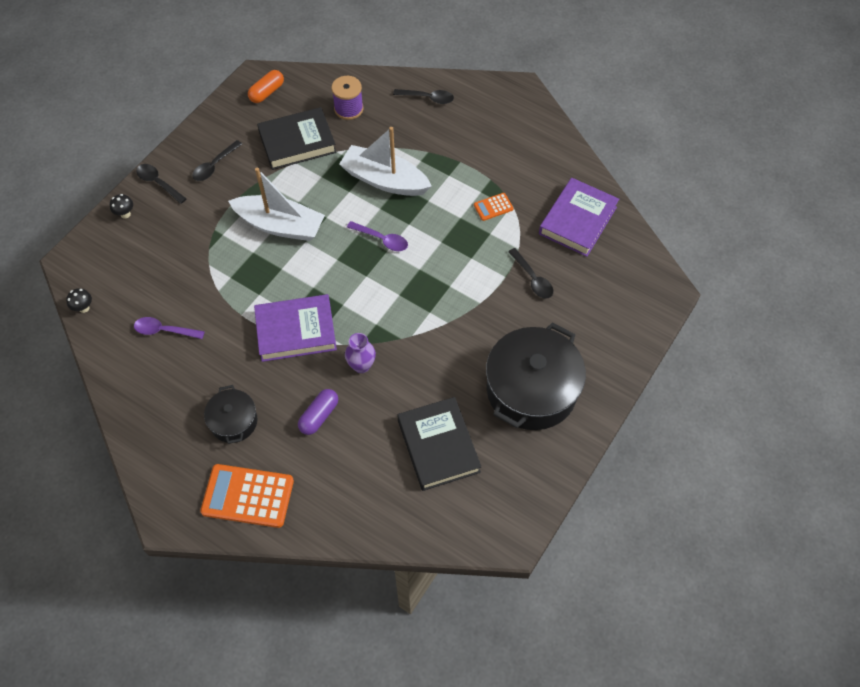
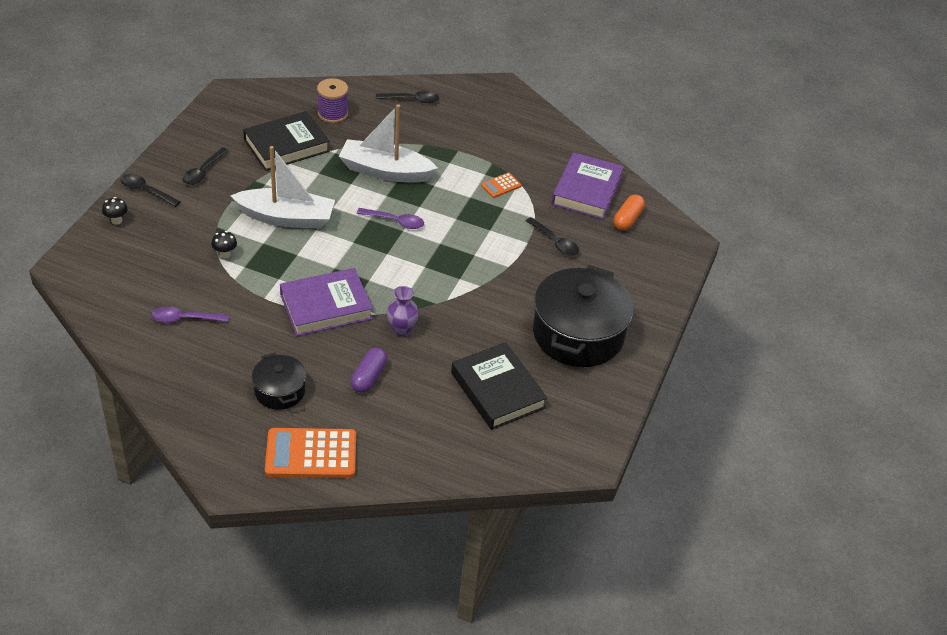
camera: 15 degrees left, 15 degrees down
black mushroom [66,288,92,313] -> black mushroom moved to [211,231,237,258]
orange capsule [248,70,284,103] -> orange capsule moved to [614,194,645,231]

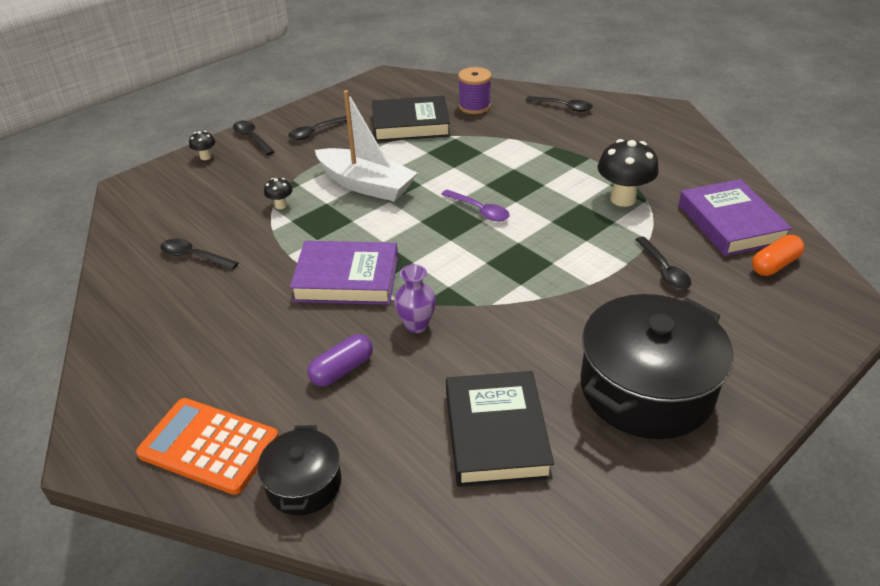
camera: 30 degrees right, 5 degrees down
purple spoon [152,306,229,323] -> black spoon [160,239,238,270]
black pot [252,353,306,410] -> black pot moved to [257,425,341,515]
white boat [339,104,438,183] -> none
orange calculator [481,172,521,198] -> black mushroom [597,139,659,207]
purple book [552,152,624,220] -> purple book turned 60 degrees counterclockwise [678,179,792,256]

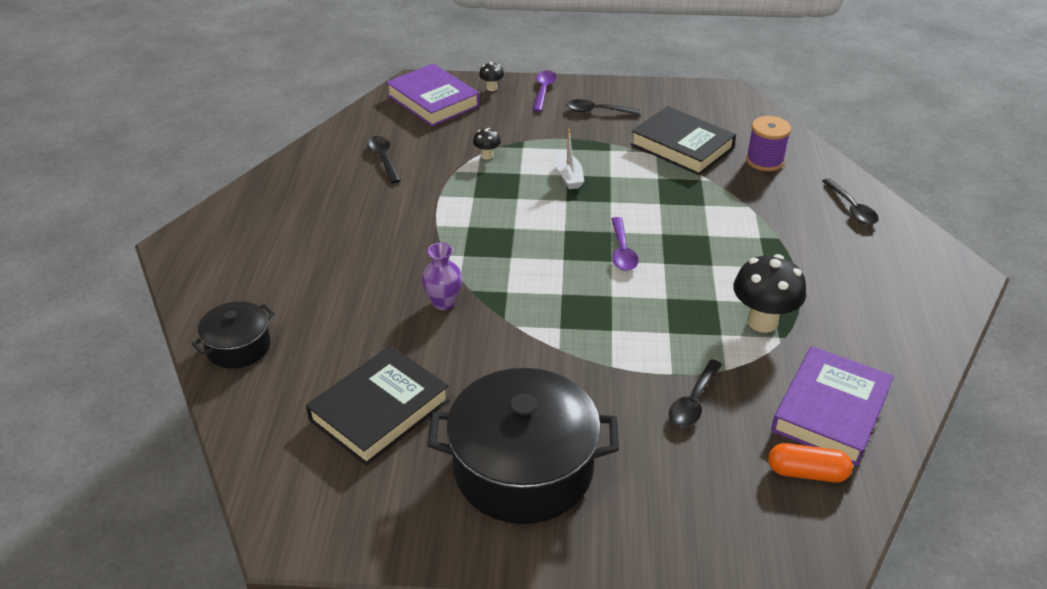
camera: 45 degrees right, 0 degrees up
orange calculator [136,398,279,495] -> none
black spoon [233,121,274,155] -> purple spoon [533,70,557,112]
purple book [290,241,398,305] -> purple book moved to [386,64,480,127]
purple capsule [307,334,373,387] -> none
white boat [315,90,417,202] -> white boat [556,129,584,189], size x0.49

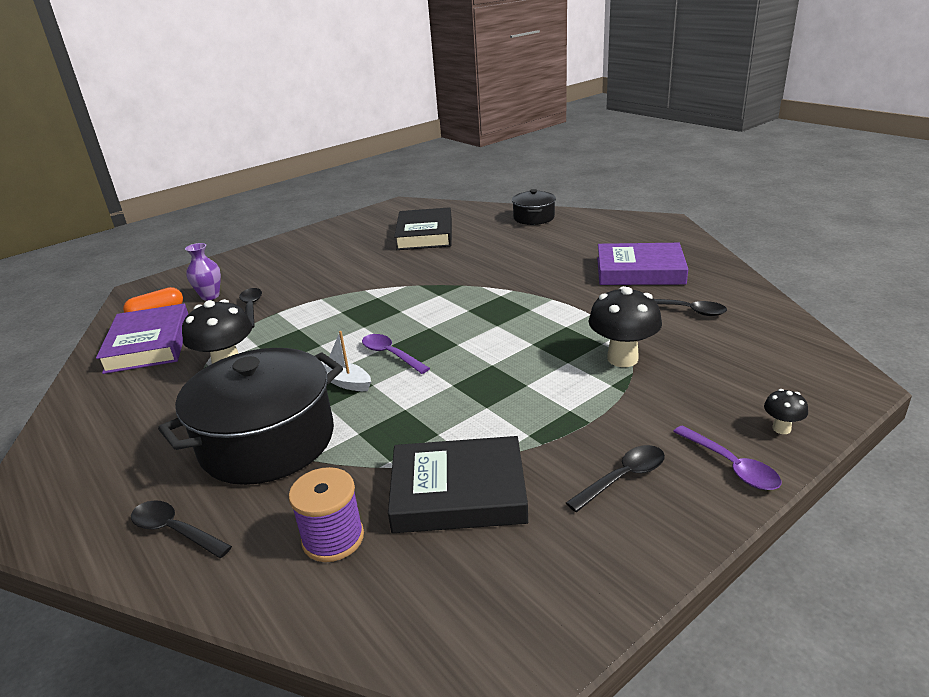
camera: 140 degrees right, 10 degrees down
purple book [386,64,480,127] -> purple book moved to [597,243,688,285]
purple vase [422,243,462,310] -> purple vase moved to [185,243,221,300]
black pot [427,368,619,524] -> black pot moved to [158,348,343,485]
black mushroom [473,128,501,160] -> black mushroom [588,286,662,367], size x2.07
white boat [556,129,584,189] -> white boat moved to [321,331,371,391]

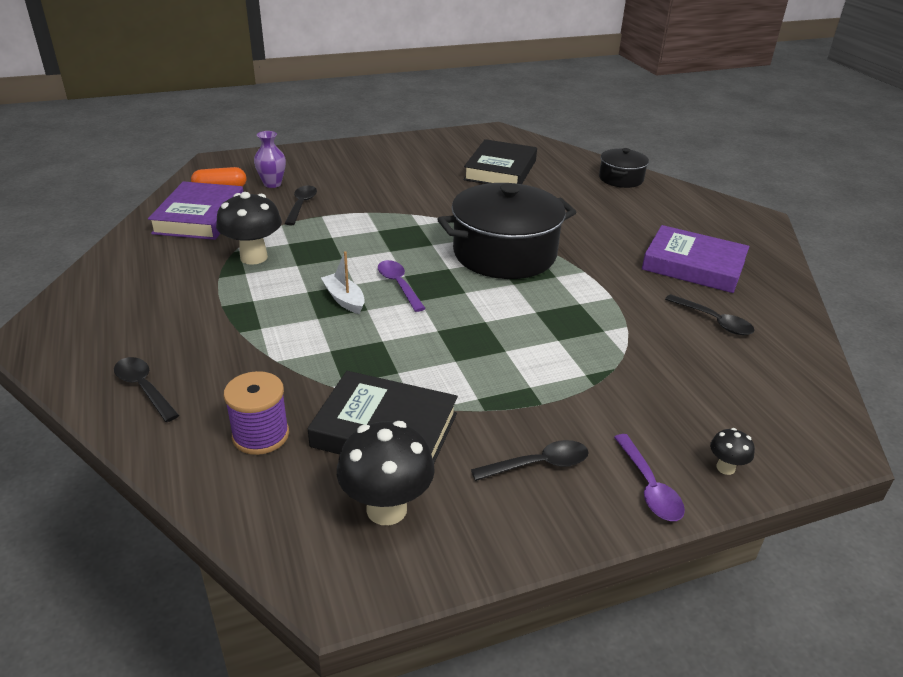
camera: 15 degrees right, 5 degrees up
black pot [158,348,343,485] -> black pot moved to [437,183,576,279]
black mushroom [588,286,662,367] -> black mushroom moved to [337,421,435,525]

